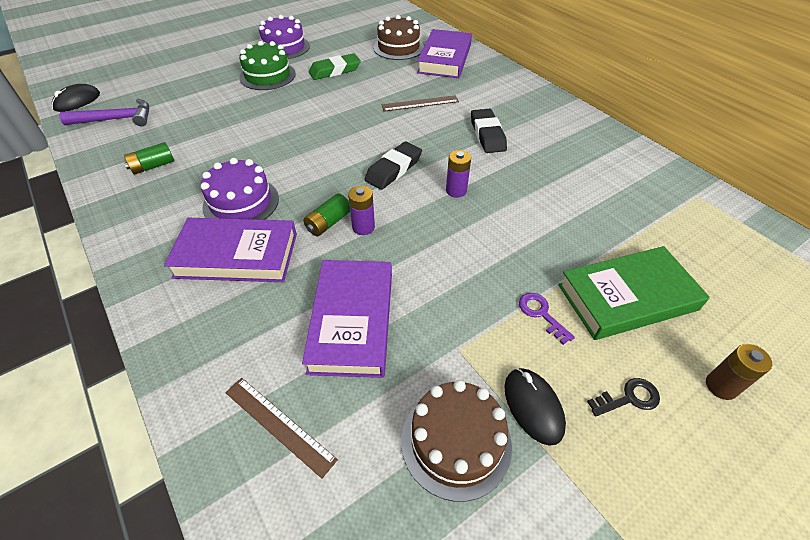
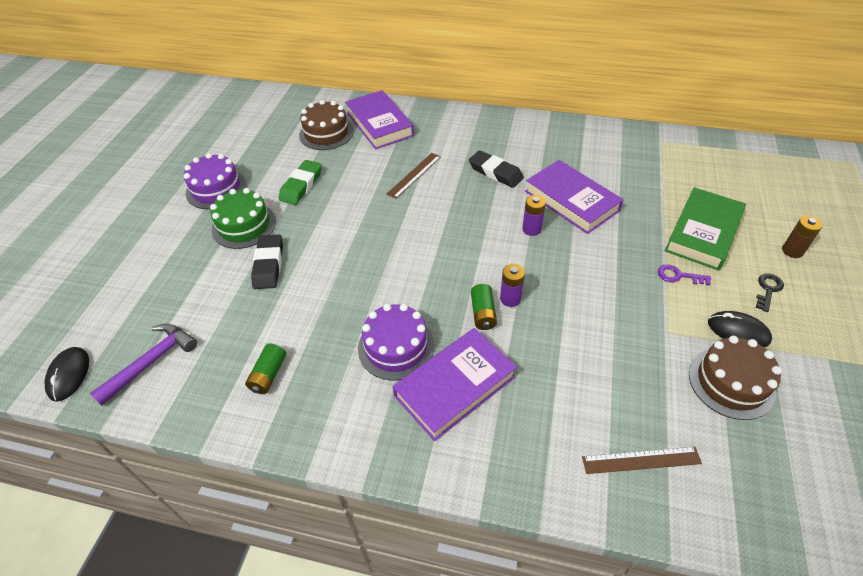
camera: 40 degrees left, 0 degrees up
purple book [302,260,392,378] -> purple book moved to [525,160,624,234]
black eraser [364,142,422,190] -> black eraser moved to [251,235,283,289]

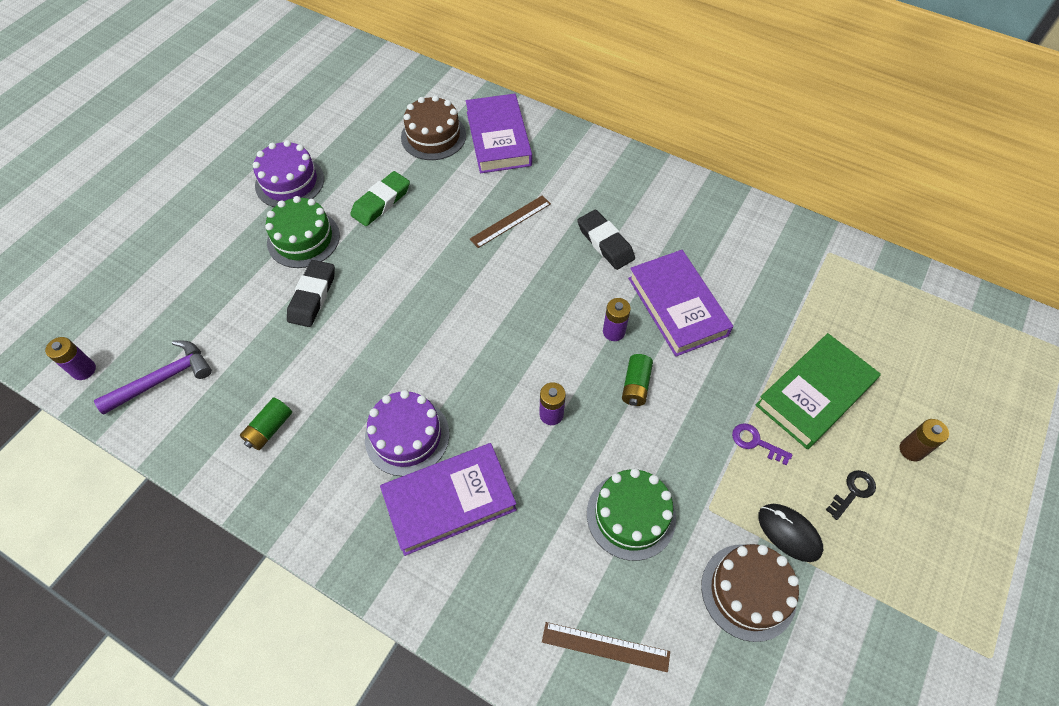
camera: 15 degrees right, 10 degrees up
black mouse [44,347,89,402] -> purple battery [45,337,96,380]
green battery [471,284,497,330] -> green battery moved to [622,354,653,406]
none -> green cake [587,468,676,561]

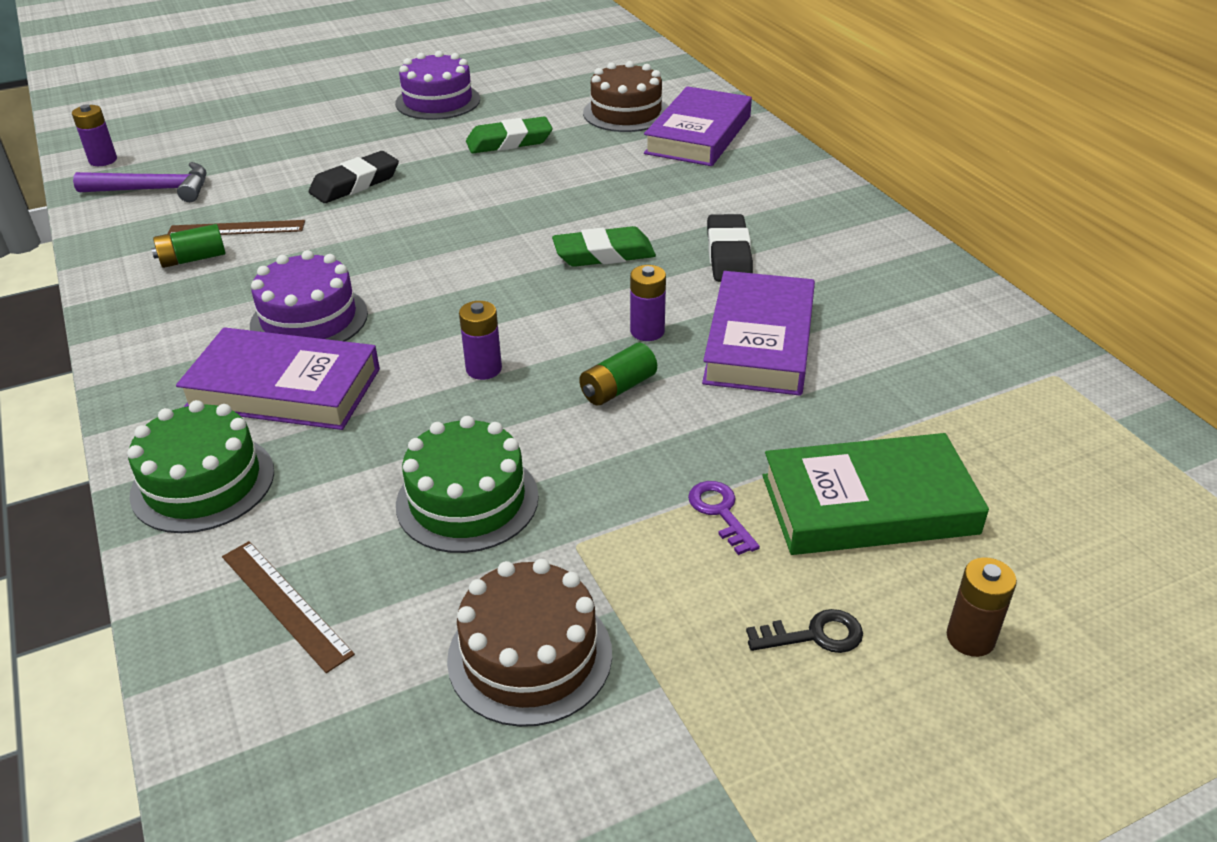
camera: 35 degrees right, 20 degrees down
green cake [265,196,340,268] -> green cake moved to [127,400,274,533]
brown ruler [470,195,551,248] -> brown ruler moved to [167,220,305,235]
black mouse [758,504,823,562] -> none
none -> green eraser [552,226,656,267]

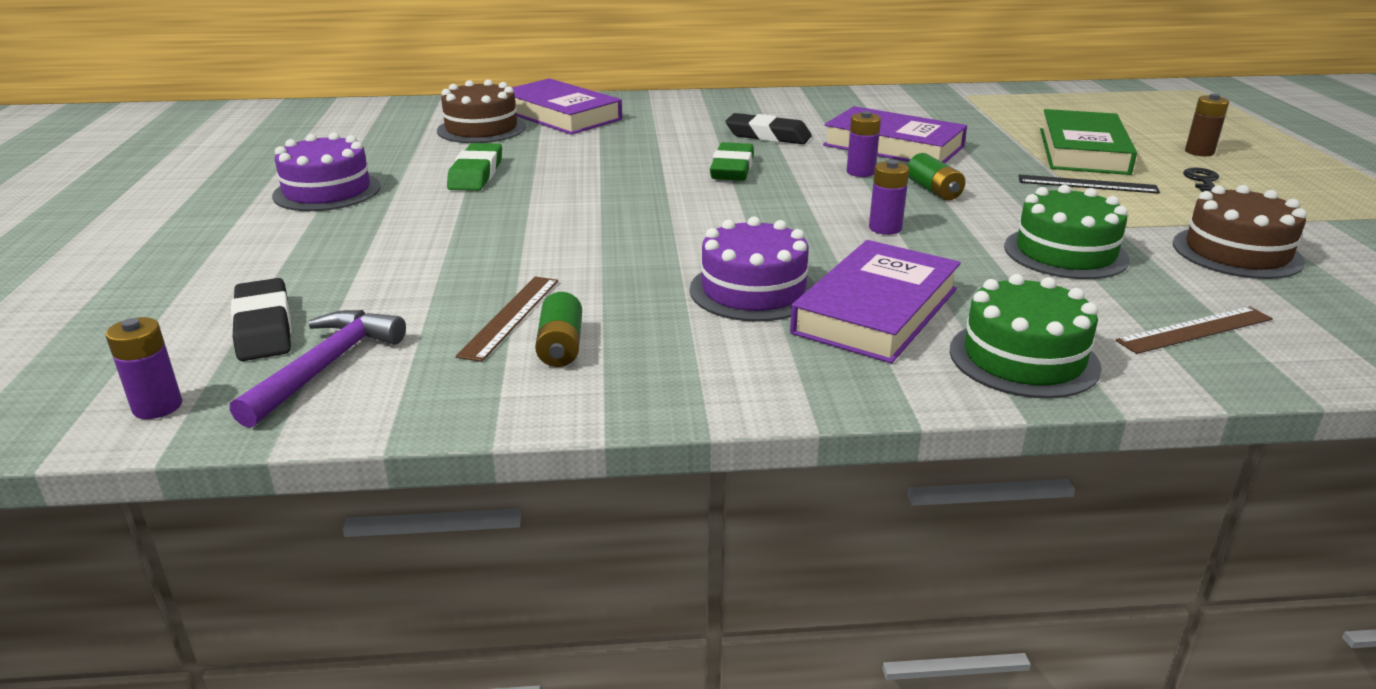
camera: 70 degrees left, 10 degrees down
black eraser [309,151,399,203] -> black eraser moved to [231,278,292,361]
purple key [688,481,760,555] -> black ruler [1018,175,1160,194]

